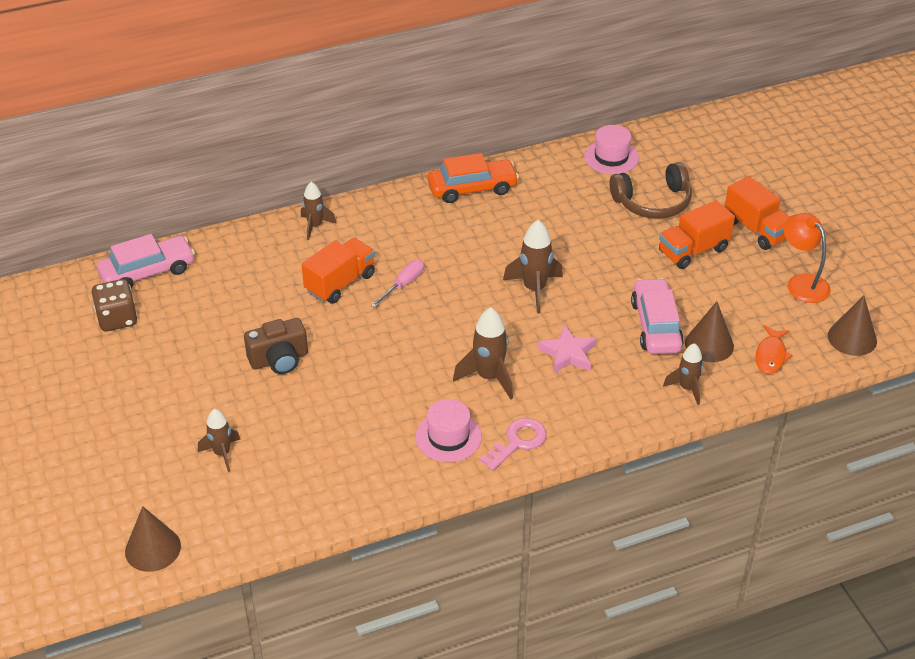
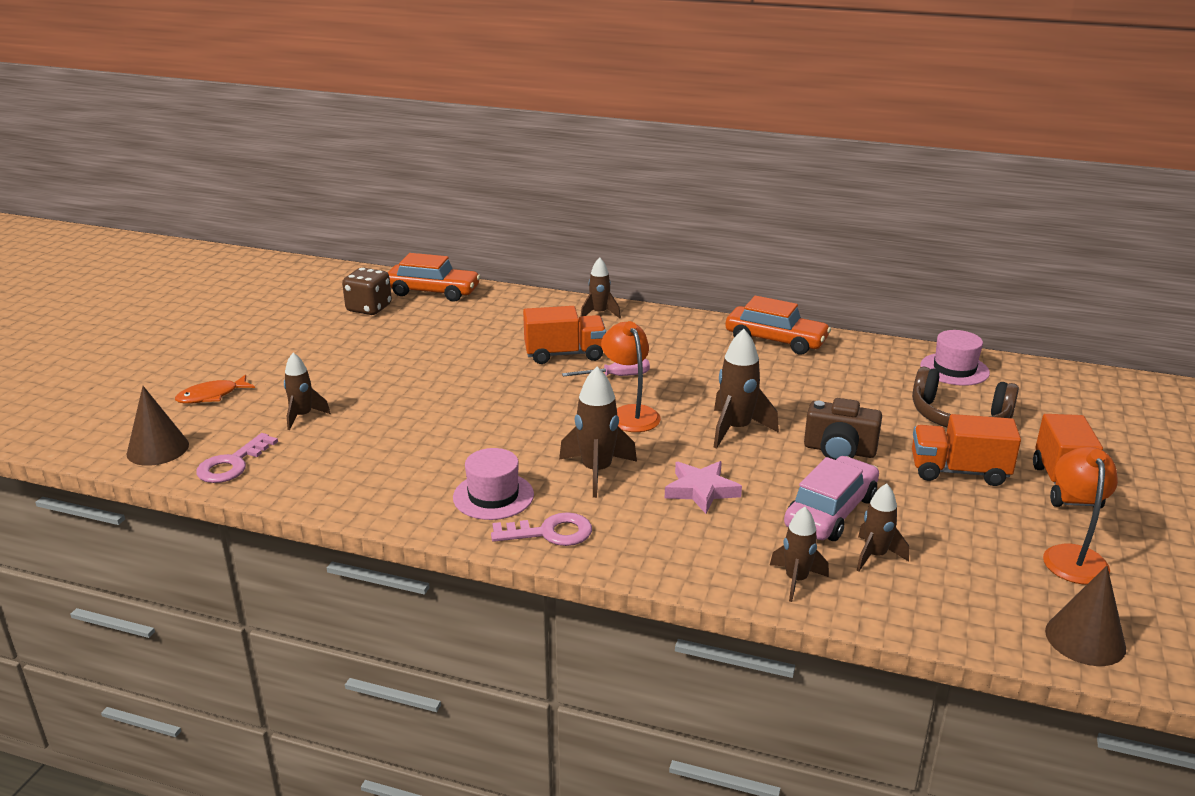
camera: 40 degrees right, 15 degrees down
pink car [97,234,195,288] -> orange car [388,253,481,302]
brown camera [244,318,308,374] -> brown camera moved to [804,398,882,460]
brown cone [685,301,734,362] -> brown rocket [856,483,909,572]
orange fish [755,325,793,374] -> orange fish moved to [175,374,255,404]
none -> pink key [196,433,278,483]
none -> orange lamp [601,321,661,432]

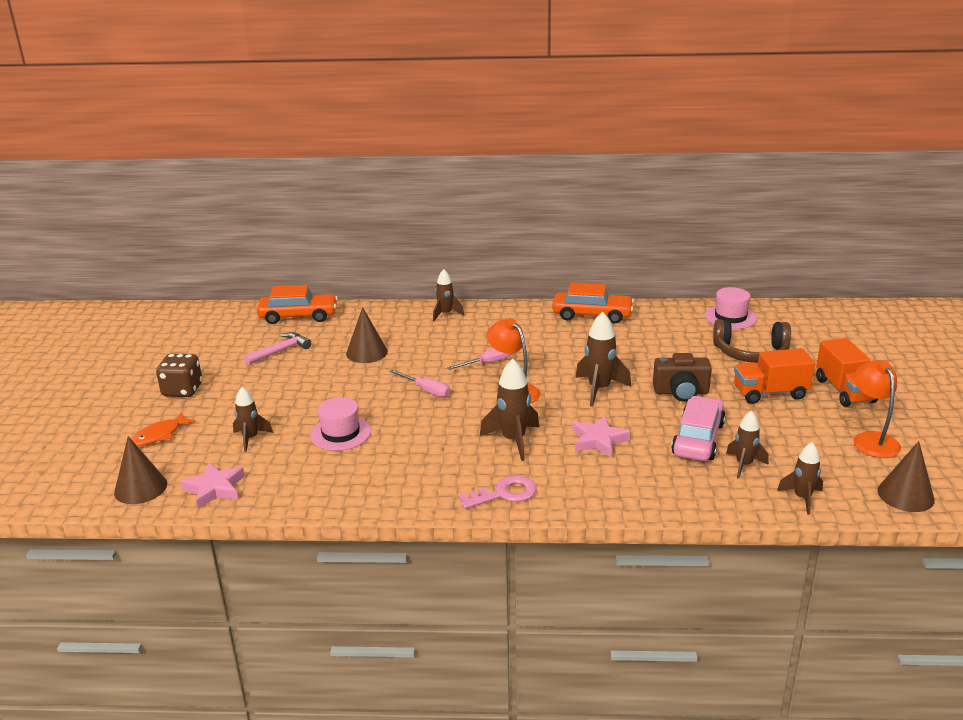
camera: 15 degrees left, 0 degrees up
pink key [196,433,278,483] -> pink star [180,462,245,509]
brown dice [342,268,392,315] -> brown dice moved to [156,354,202,397]
pink hat [453,448,534,520] -> pink hat moved to [310,397,371,451]
orange truck [523,306,606,364] -> none
brown rocket [770,507,829,602] -> brown rocket moved to [777,442,823,515]
none -> pink hammer [244,332,311,365]
none -> brown cone [346,307,388,363]
none -> pink screwdriver [389,370,450,397]

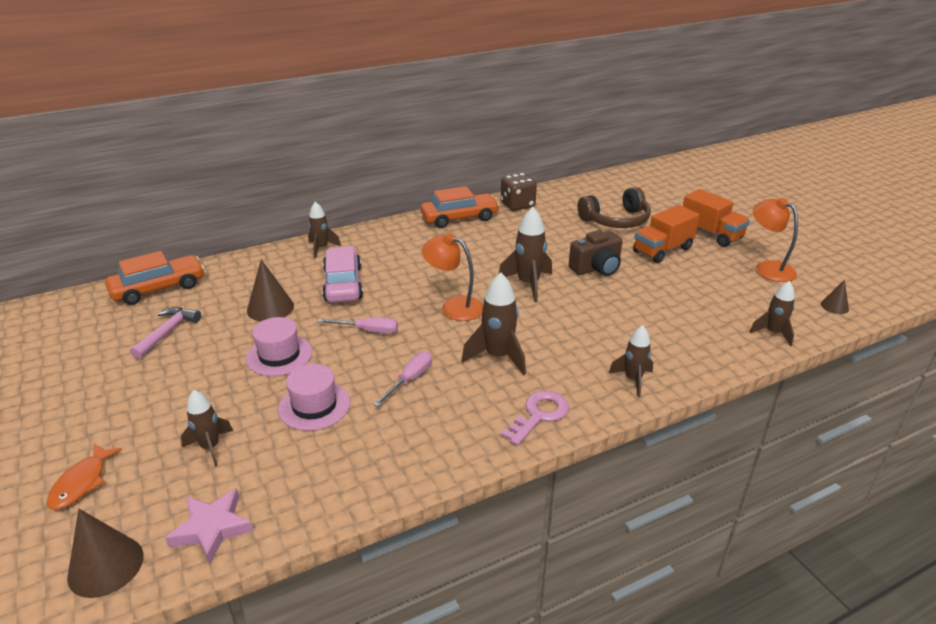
camera: 30 degrees left, 5 degrees up
brown dice [156,354,202,397] -> brown dice moved to [501,173,537,211]
pink screwdriver [447,348,512,370] -> pink screwdriver moved to [373,351,432,407]
pink star [572,416,630,457] -> none
pink car [671,396,726,461] -> pink car moved to [322,246,363,303]
pink hat [705,287,757,329] -> pink hat moved to [246,317,312,376]
brown rocket [726,410,769,479] -> brown rocket moved to [609,325,653,397]
brown cone [878,441,935,512] -> brown cone [821,279,849,314], size x0.57

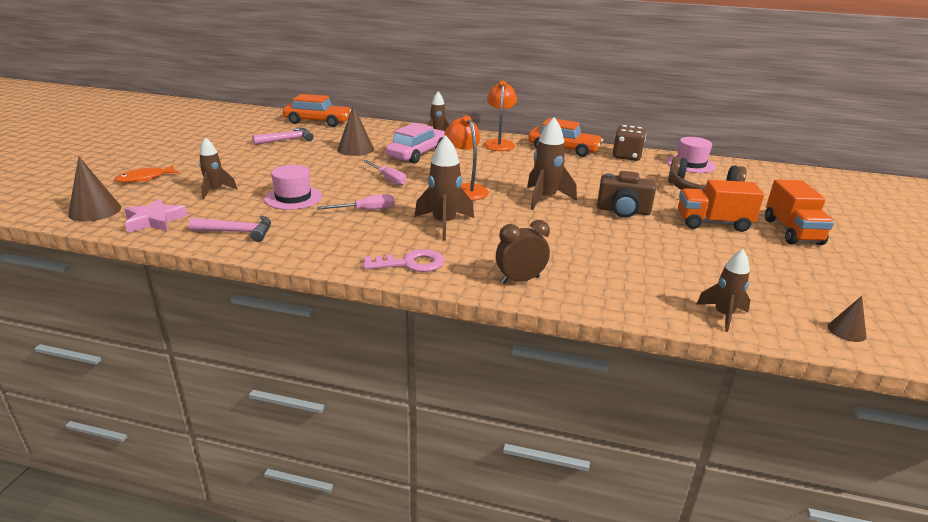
camera: 40 degrees right, 5 degrees down
pink hat [246,317,312,376] -> pink hat moved to [667,137,716,173]
brown rocket [609,325,653,397] -> brown clock [496,220,550,284]
orange lamp [753,198,798,282] -> orange lamp moved to [483,81,517,151]
none -> pink hammer [189,216,271,242]

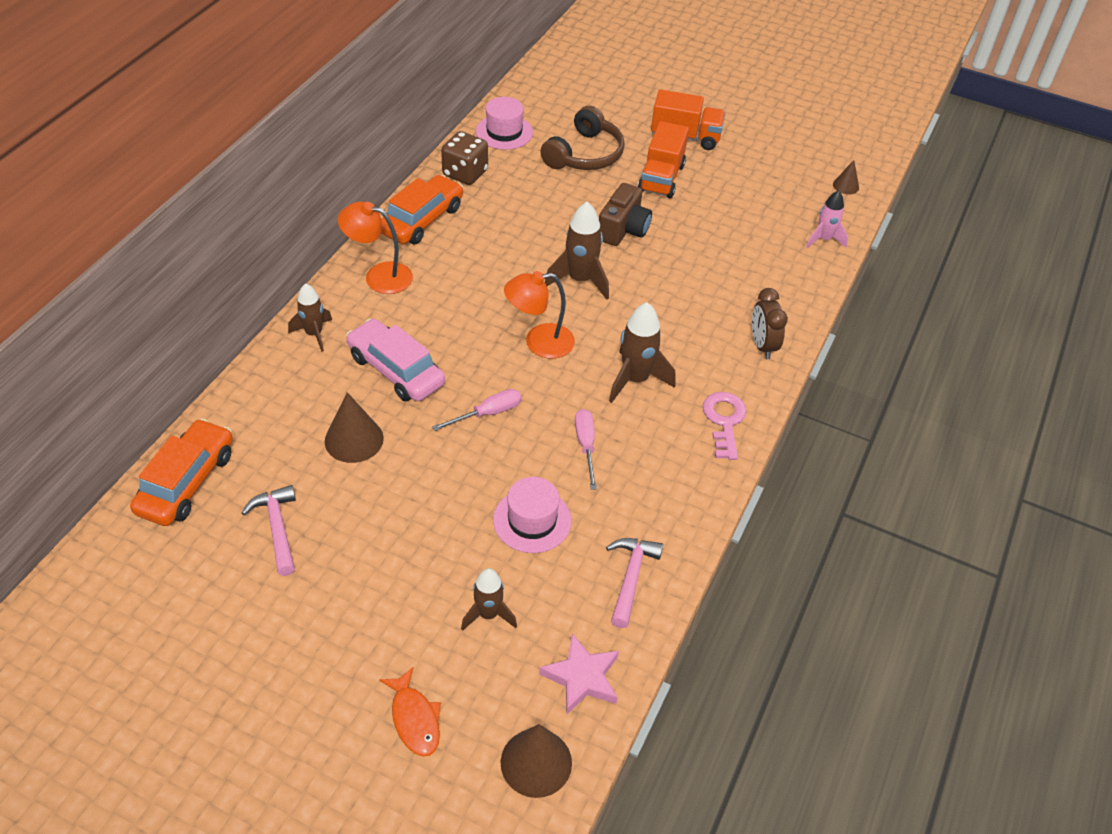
camera: 80 degrees left, 20 degrees up
brown rocket [697,249,750,332] -> pink rocket [806,190,848,248]

